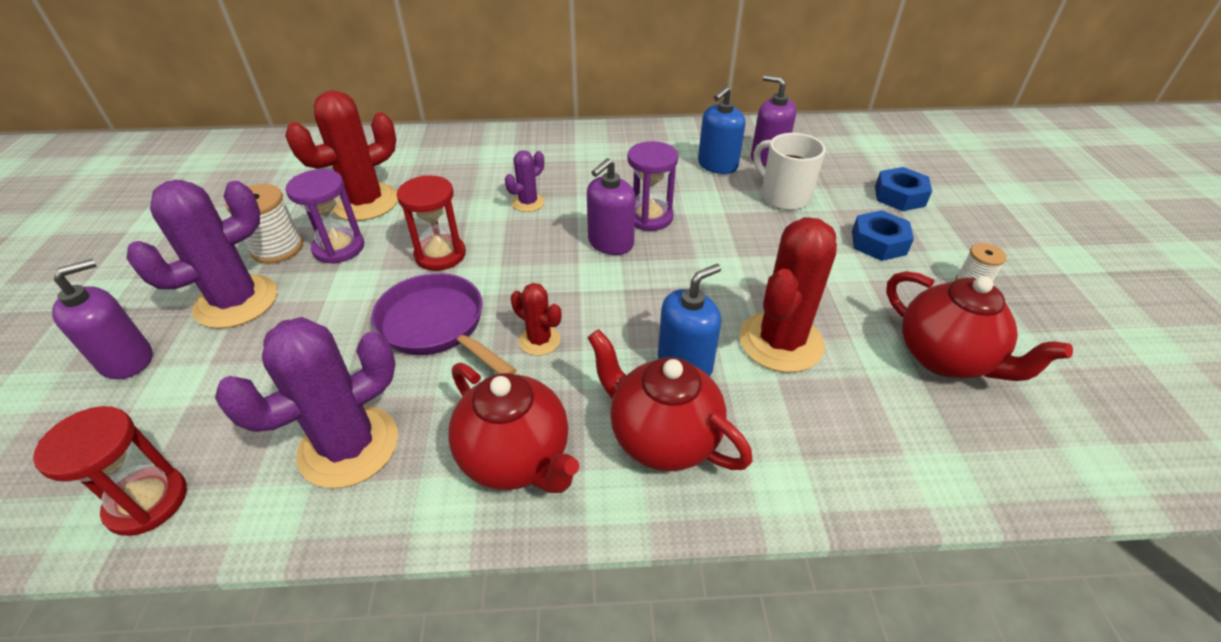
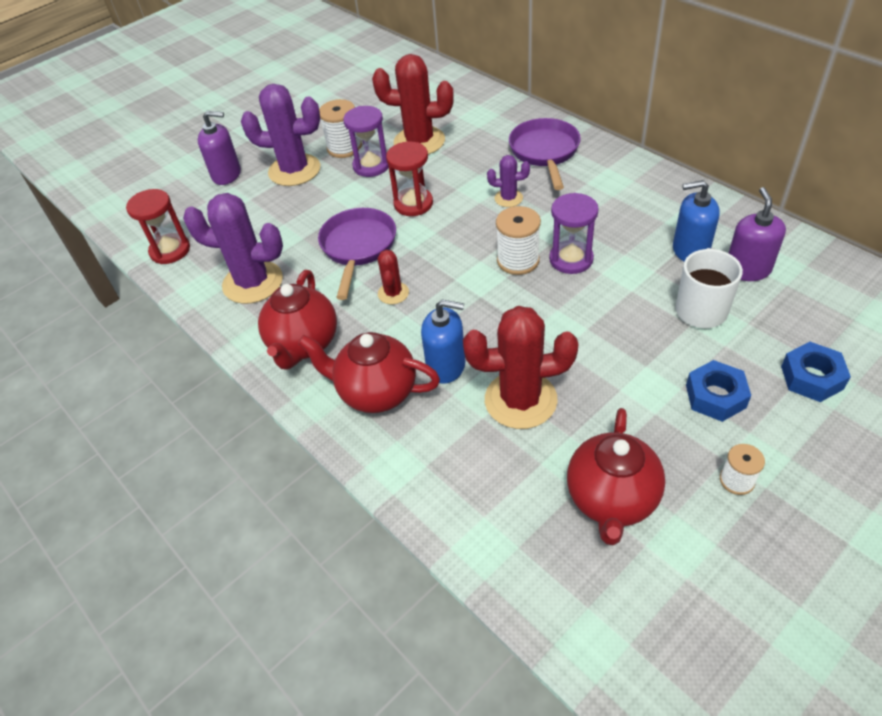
camera: 55 degrees right, 5 degrees up
purple soap dispenser [587,158,636,255] -> white spool [496,206,541,275]
red teapot [587,329,753,471] -> red teapot turned 75 degrees counterclockwise [298,332,440,413]
none -> purple pan [509,118,581,190]

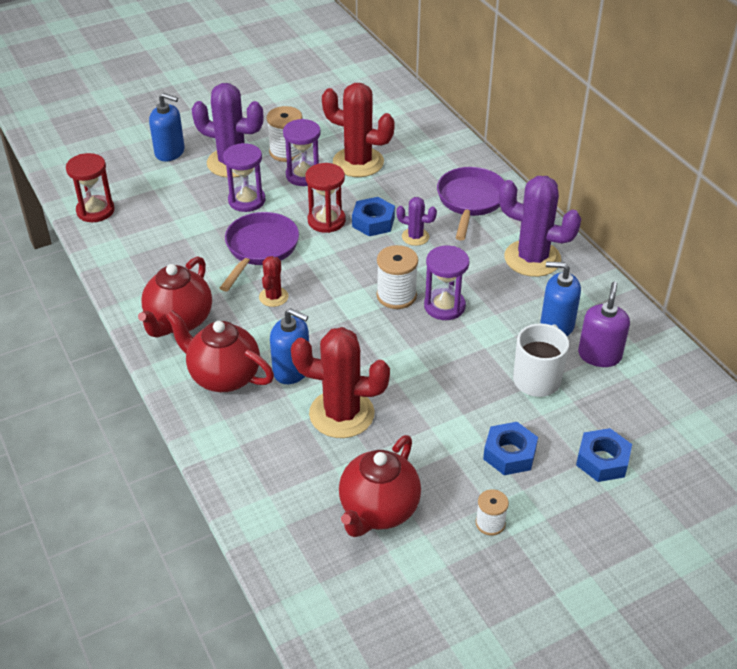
camera: 10 degrees right, 5 degrees down
purple cactus [183,193,283,304] -> purple cactus moved to [499,176,581,277]
purple soap dispenser [198,111,241,185] -> blue soap dispenser [149,93,185,162]
none -> purple hourglass [223,143,266,212]
none -> blue nut [352,197,395,236]

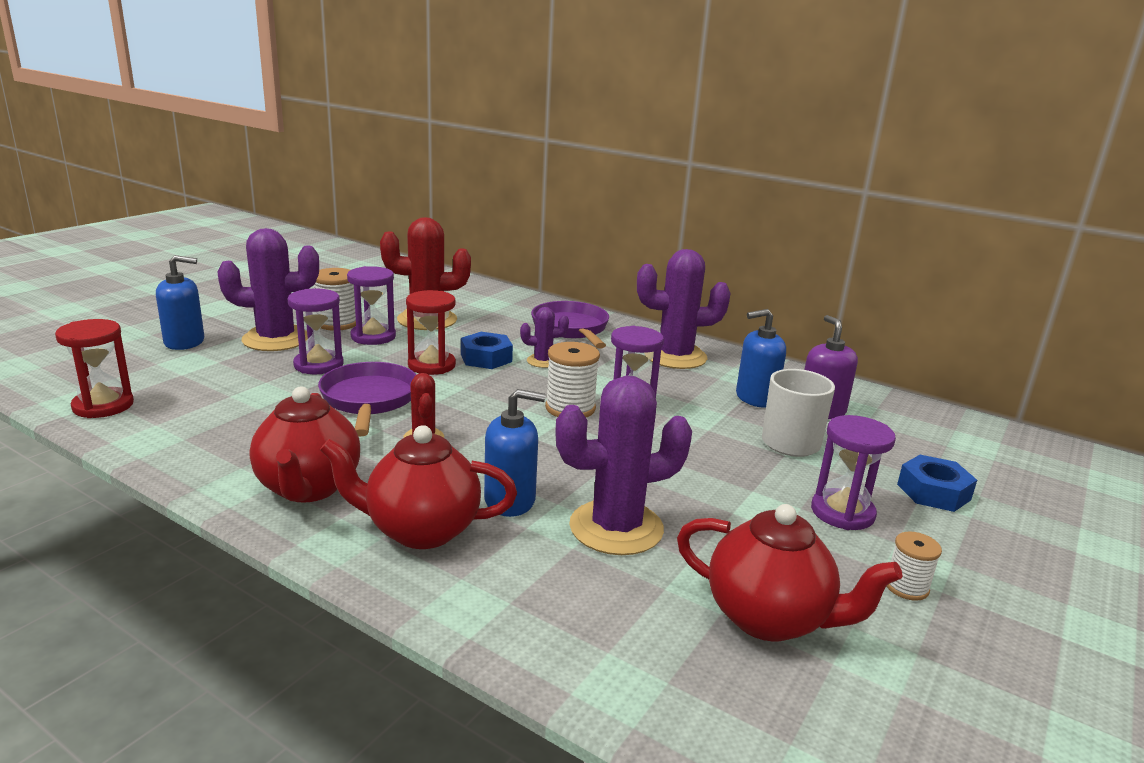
camera: 30 degrees left, 20 degrees down
red cactus [291,327,390,438] -> purple cactus [555,376,692,555]
red teapot [339,435,421,537] -> red teapot turned 60 degrees counterclockwise [677,504,903,641]
blue nut [483,422,538,475] -> purple hourglass [811,415,896,530]

